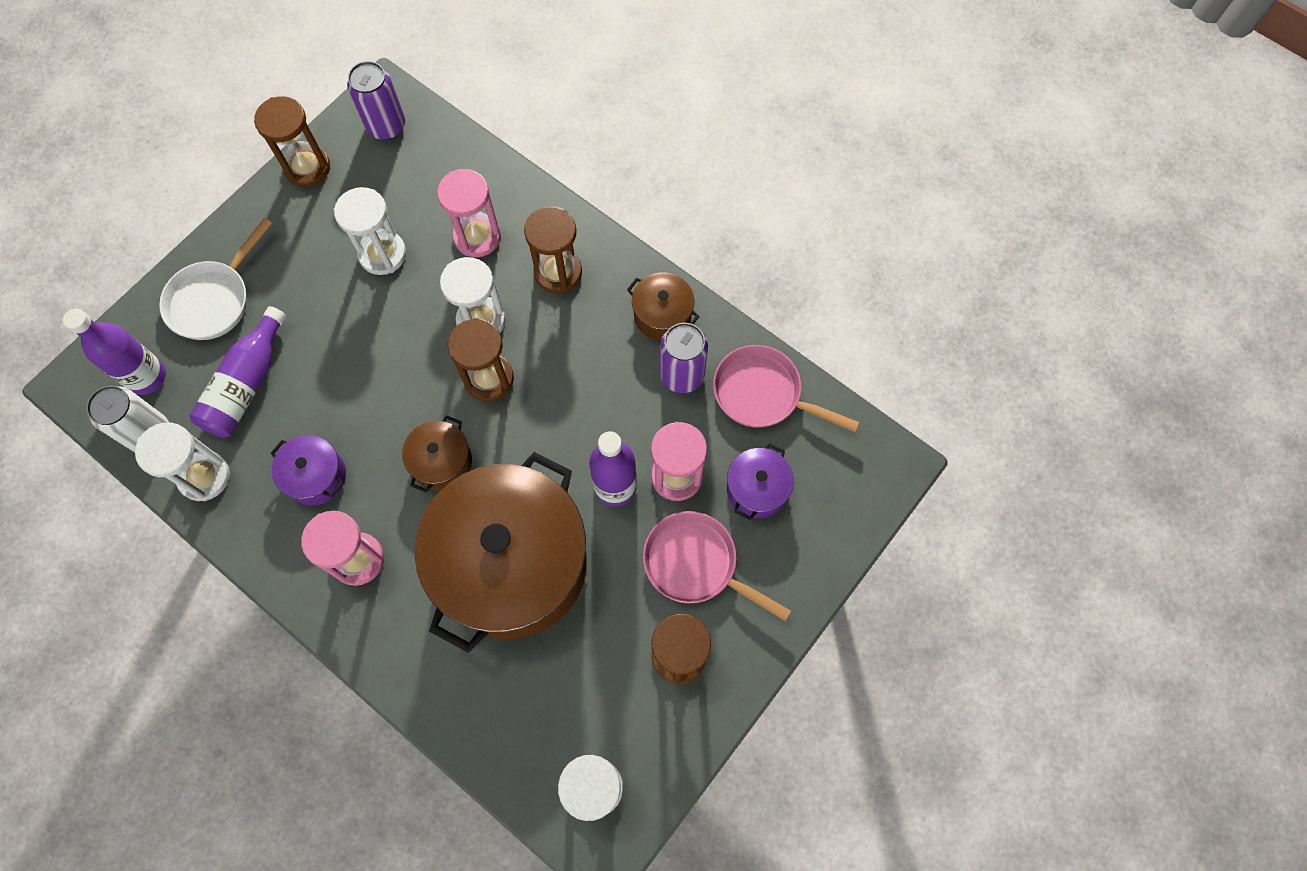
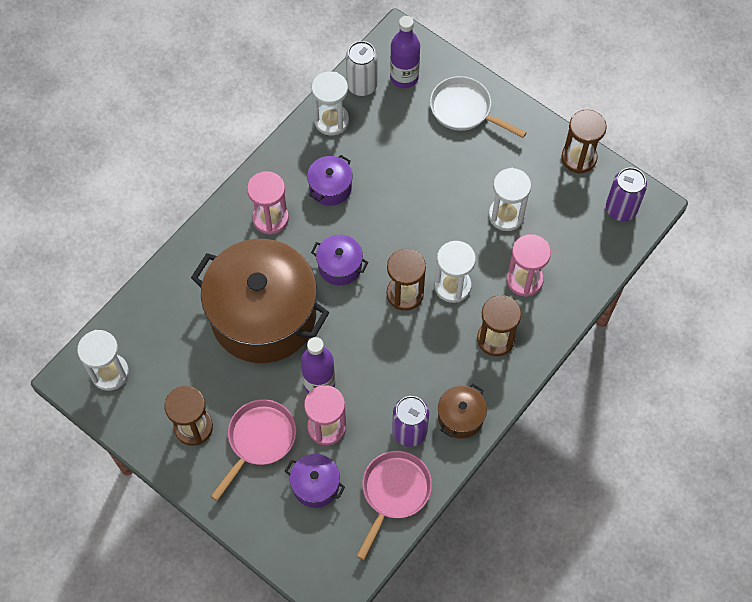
camera: 90 degrees right, 5 degrees down
purple bottle [189,306,286,438] -> none
brown pot [402,415,472,493] -> purple pot [311,235,368,285]

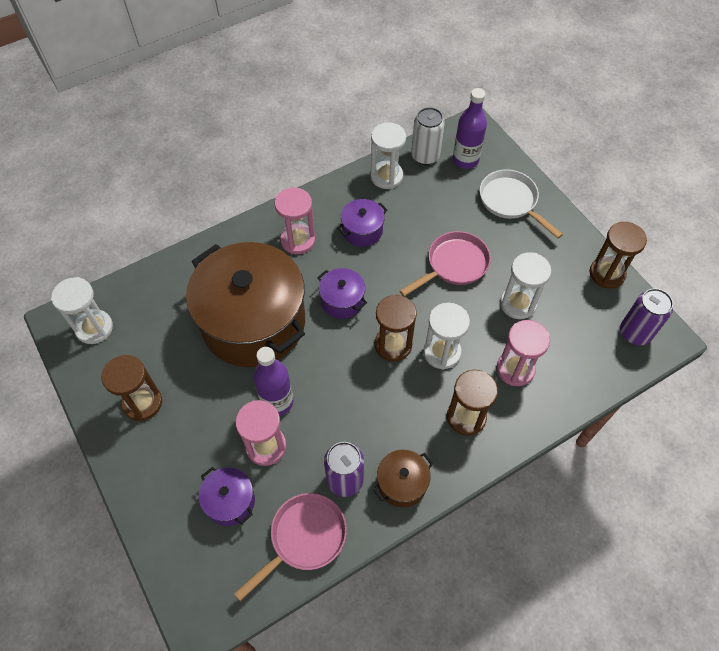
camera: 20 degrees right, 5 degrees down
pink pan [211,399,296,501] -> pink pan moved to [400,231,491,296]

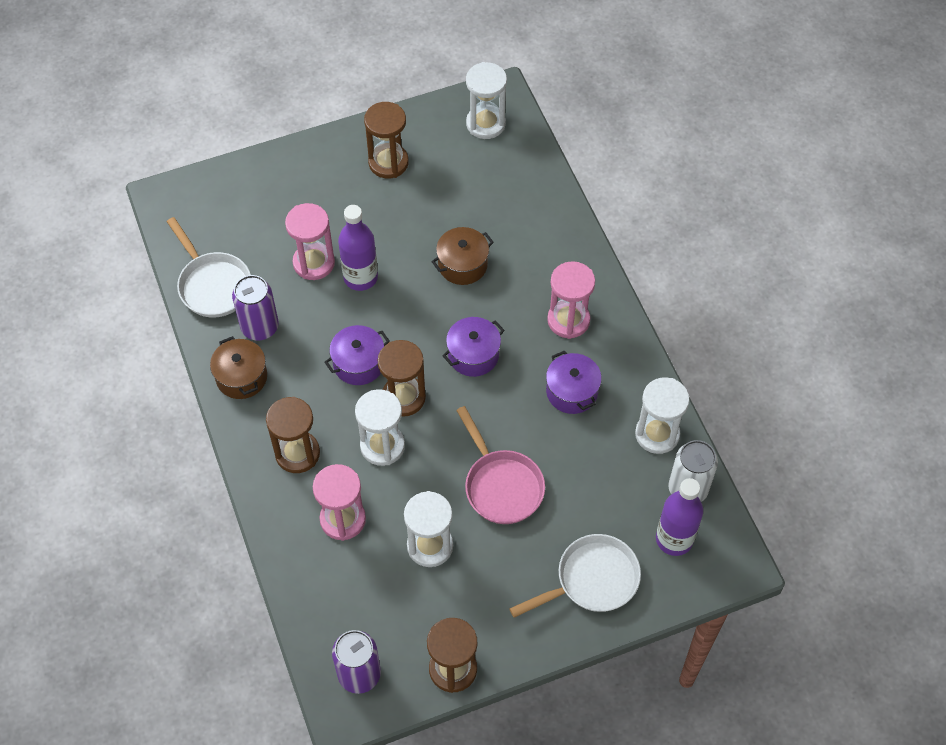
camera: 100 degrees right, 0 degrees up
brown pot [186,242,305,367] -> brown pot [431,227,494,285], size x0.42
purple pot [199,467,255,526] -> purple pot moved to [325,325,390,385]
pink pan [234,493,347,601] -> white pan [167,217,251,317]

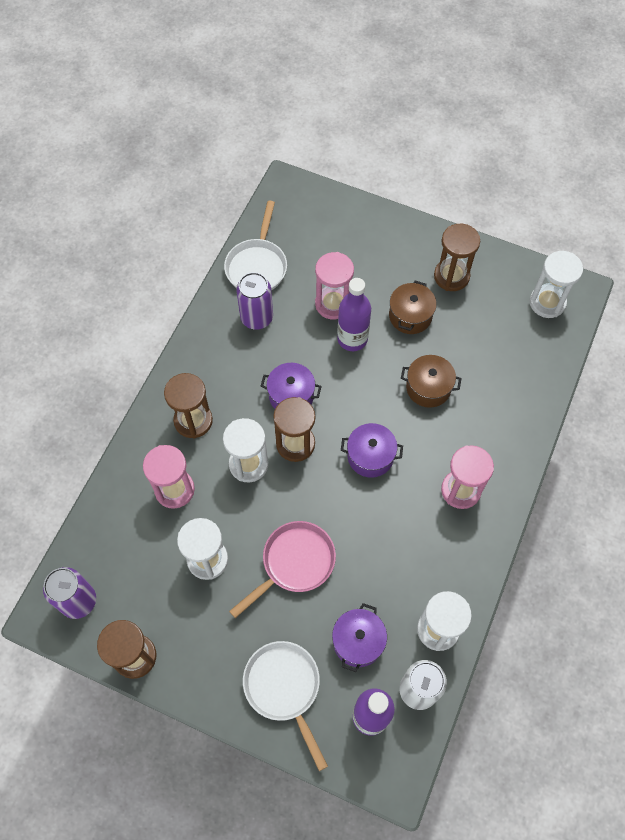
camera: 45 degrees right, 5 degrees up
brown pot [210,336,267,399] -> brown pot moved to [389,281,437,334]
pink pan [456,406,545,524] -> pink pan turned 150 degrees counterclockwise [229,521,336,618]
white pan [509,534,641,618] -> white pan turned 135 degrees counterclockwise [243,641,328,771]
purple pot [546,350,602,414] -> purple pot moved to [332,603,387,672]

